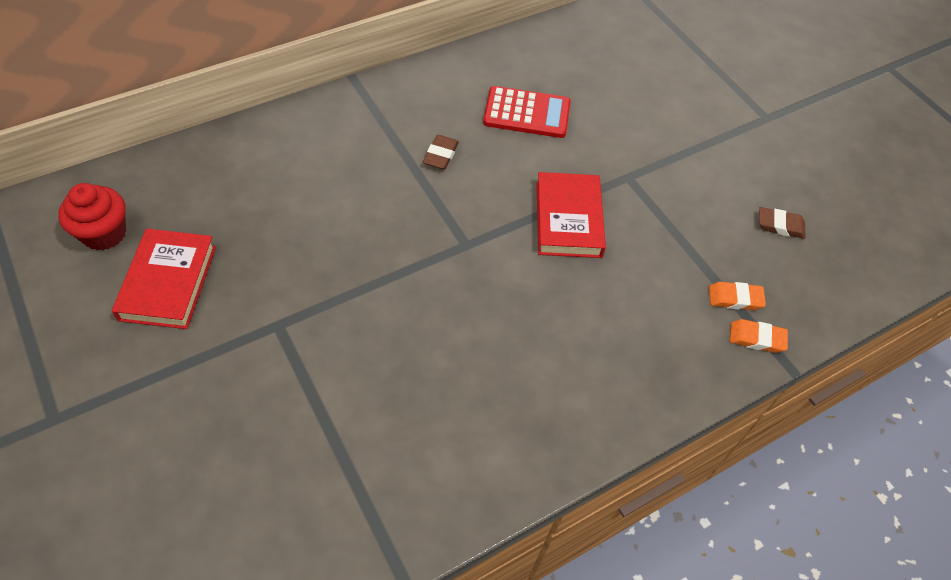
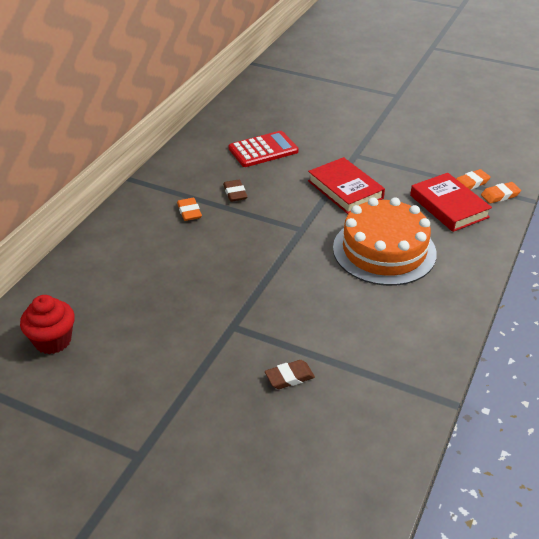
camera: 30 degrees left, 15 degrees down
red book [112,229,216,329] -> red book moved to [410,173,492,232]
brown eraser [759,207,805,239] -> brown eraser moved to [265,360,315,389]
none -> orange eraser [177,198,202,221]
none -> orange cake [333,197,437,286]

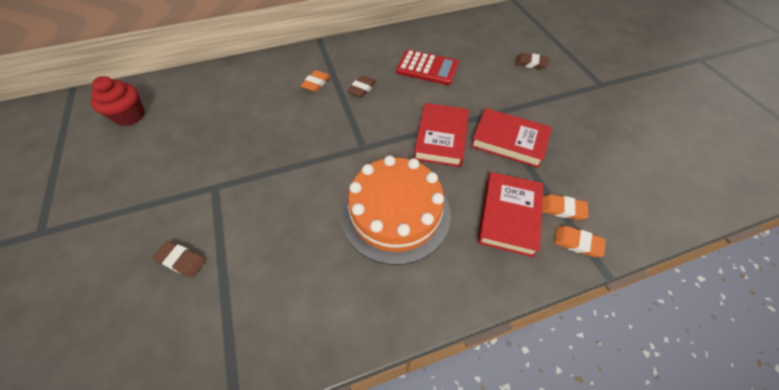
camera: 45 degrees right, 15 degrees up
none -> red book [471,108,552,168]
none -> brown eraser [515,53,549,69]

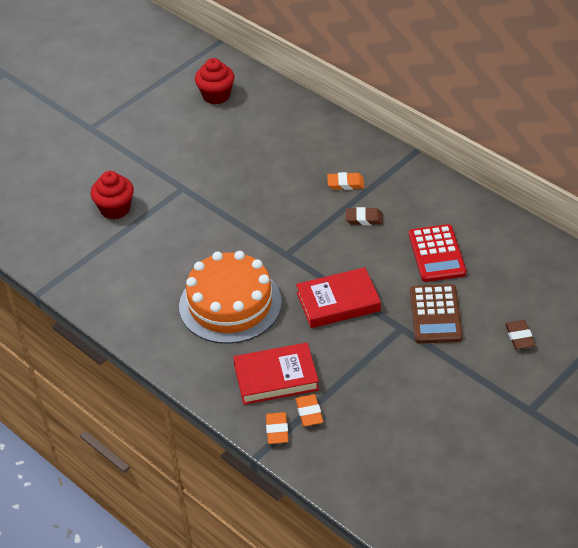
camera: 65 degrees right, 10 degrees down
brown eraser [153,241,206,278] -> red cupcake [91,171,134,219]
red book [471,108,552,168] -> none
none -> brown calculator [410,284,463,344]

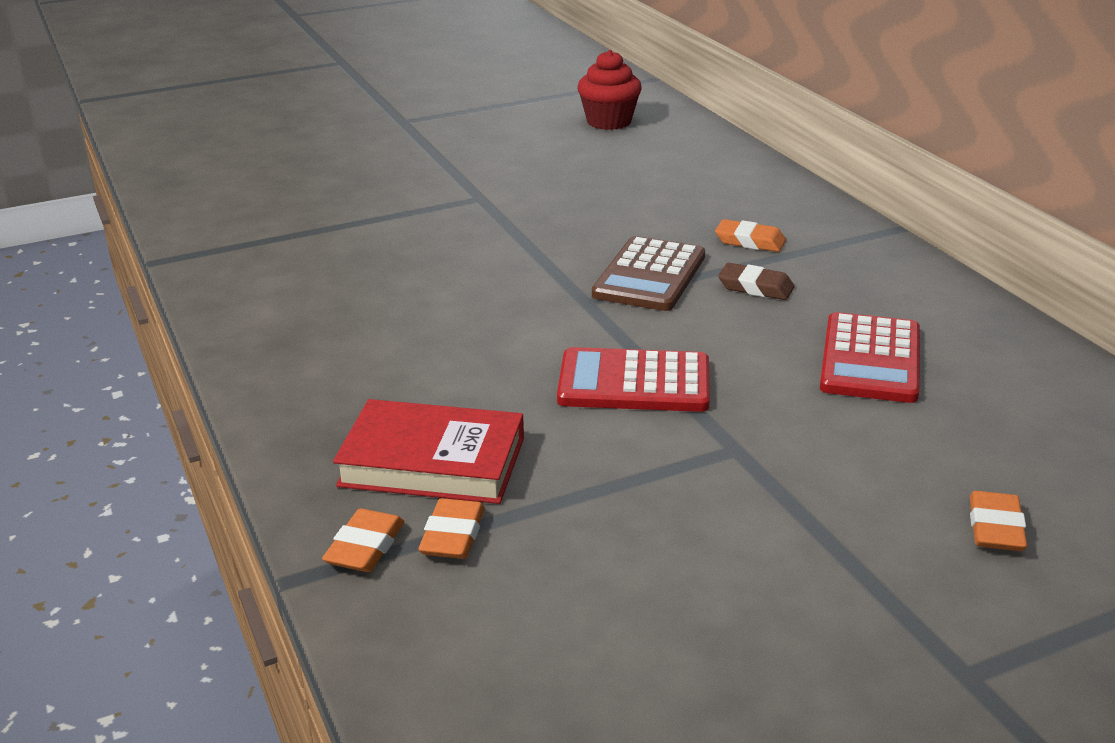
camera: 20 degrees right, 15 degrees down
red cupcake [91,171,134,219] -> none
orange cake [179,251,282,344] -> none
red book [296,267,381,328] -> red calculator [557,347,710,412]
brown calculator [410,284,463,344] -> brown calculator moved to [592,236,705,311]
brown eraser [505,320,535,349] -> orange eraser [970,491,1027,551]

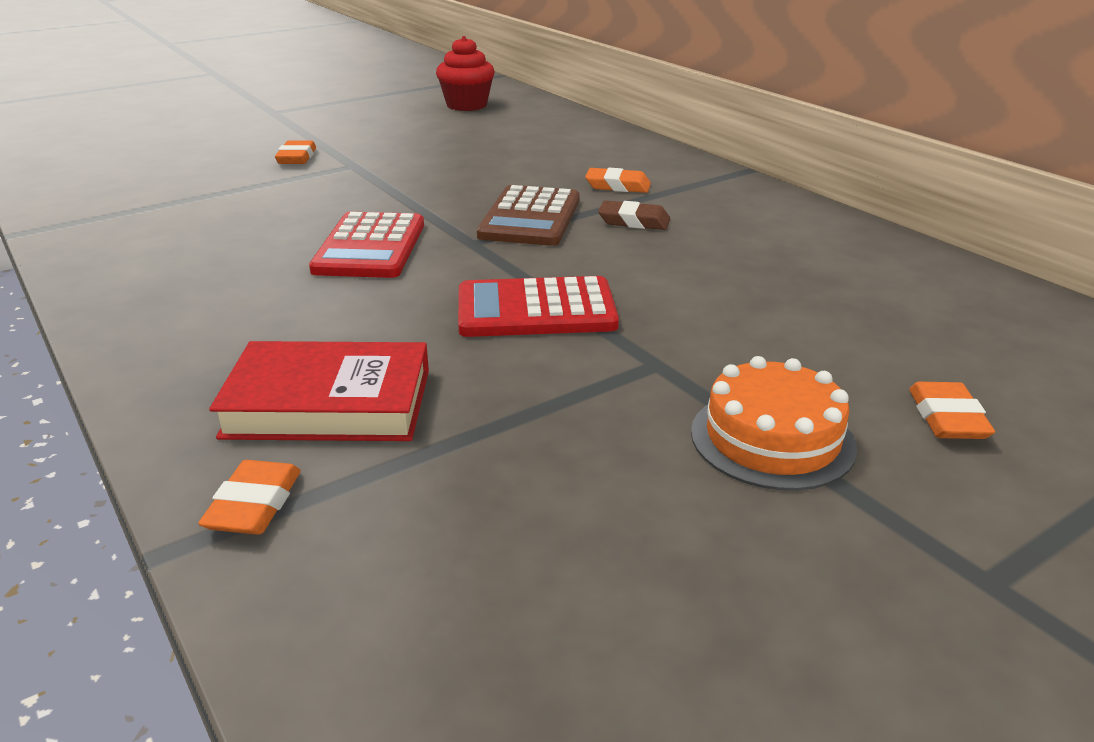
camera: 10 degrees left, 0 degrees up
orange eraser [419,498,485,559] -> orange eraser moved to [275,140,316,164]
red calculator [820,312,920,403] -> red calculator moved to [309,212,424,278]
none -> orange cake [691,356,857,491]

